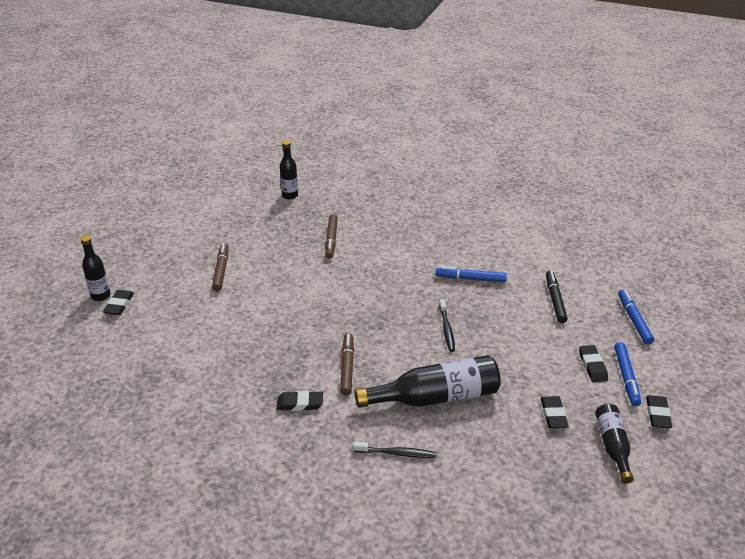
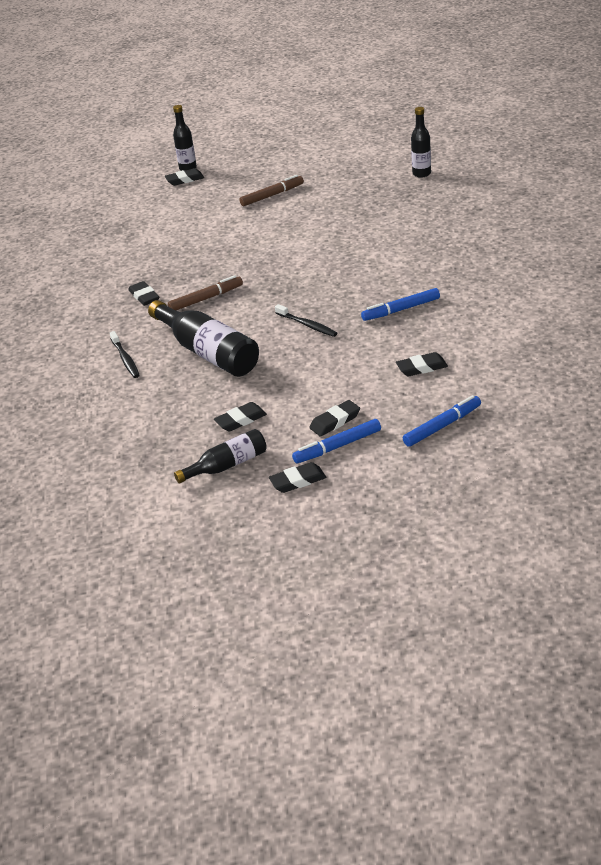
camera: 65 degrees right, 0 degrees up
brown marker [325,214,338,259] -> none
blue marker [435,266,507,283] -> blue marker turned 90 degrees counterclockwise [361,288,440,321]
black toothbrush [439,299,455,352] -> black toothbrush turned 105 degrees counterclockwise [275,304,337,337]
black marker [546,271,568,323] -> black eraser [396,352,448,376]

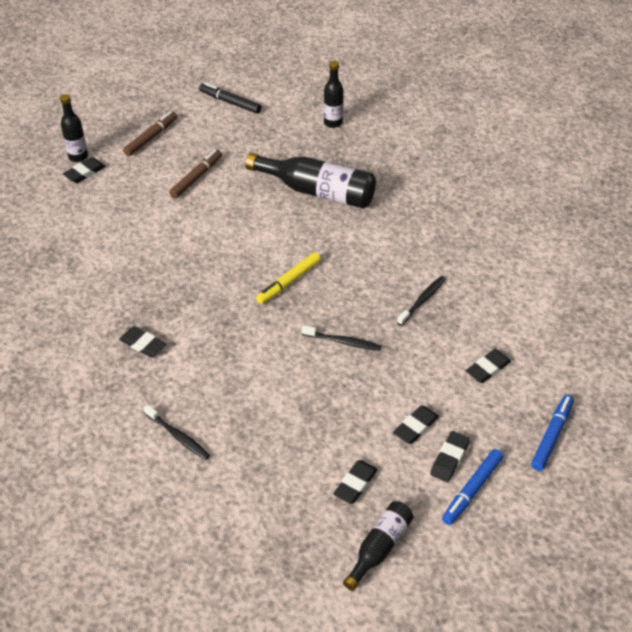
camera: 30 degrees left, 10 degrees up
black bottle [148,300,259,377] -> black bottle moved to [245,153,376,208]
brown marker [168,275,243,310] -> brown marker moved to [123,111,178,156]
black eraser [269,462,326,493] -> black eraser moved to [393,405,439,444]
blue marker [361,288,440,321] -> black toothbrush [397,276,446,326]
none -> black marker [199,83,261,114]
none -> yellow marker [256,252,321,304]

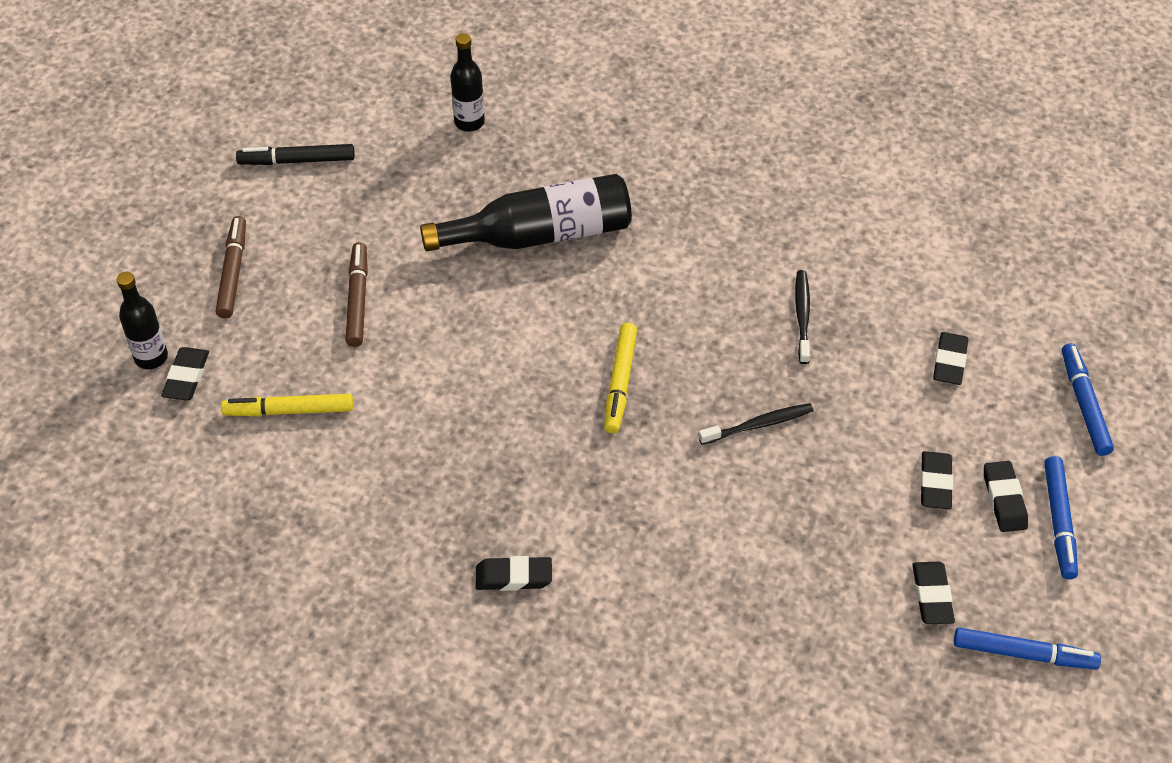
camera: 35 degrees left, 5 degrees up
black toothbrush [143,404,210,460] -> none
black bottle [343,501,414,591] -> blue marker [954,627,1101,670]
none -> yellow marker [221,394,353,416]

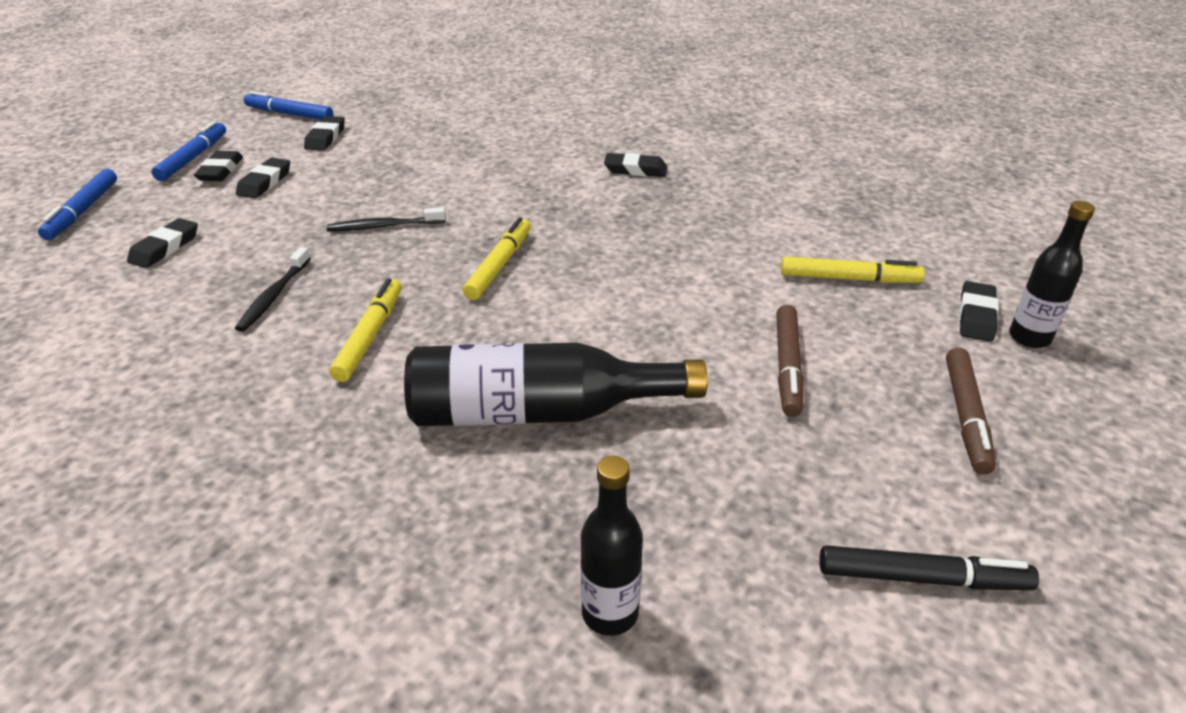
camera: 170 degrees left, 15 degrees down
none -> yellow marker [329,278,402,382]

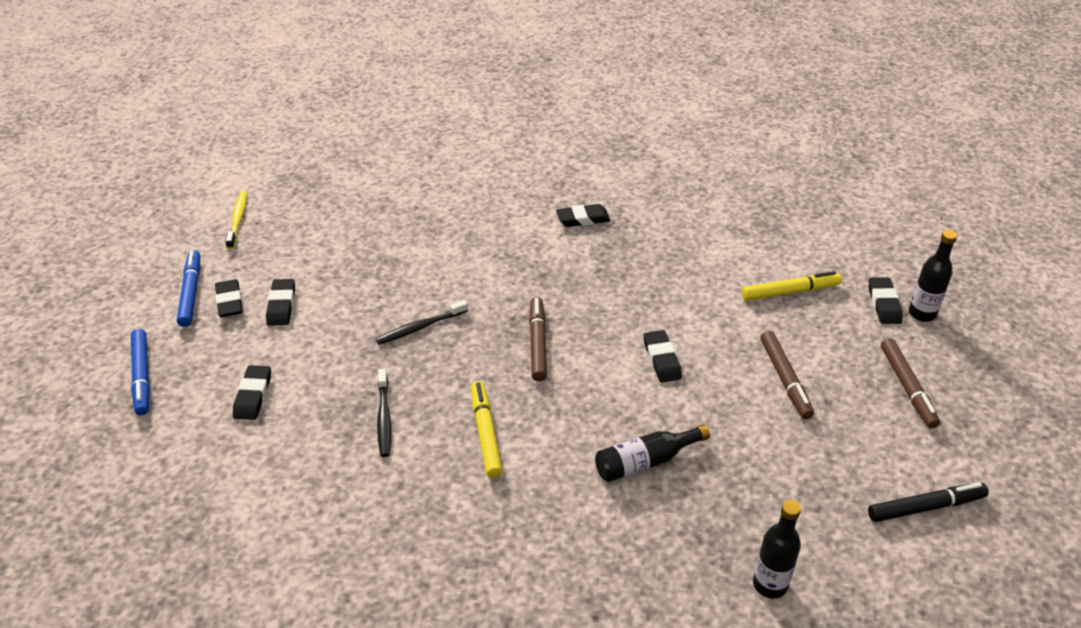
camera: 20 degrees left, 5 degrees up
blue marker [244,91,333,120] -> yellow toothbrush [225,191,247,249]
black eraser [304,116,345,151] -> black eraser moved to [644,330,682,383]
black bottle [404,343,707,426] -> black bottle [595,425,710,482], size x0.58
yellow marker [463,217,531,300] -> brown marker [529,297,547,381]

